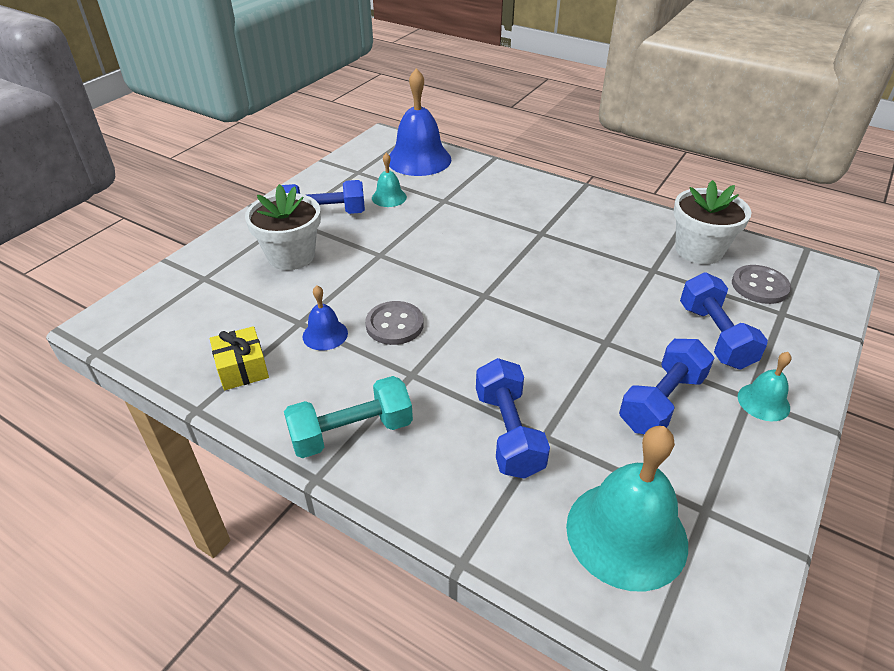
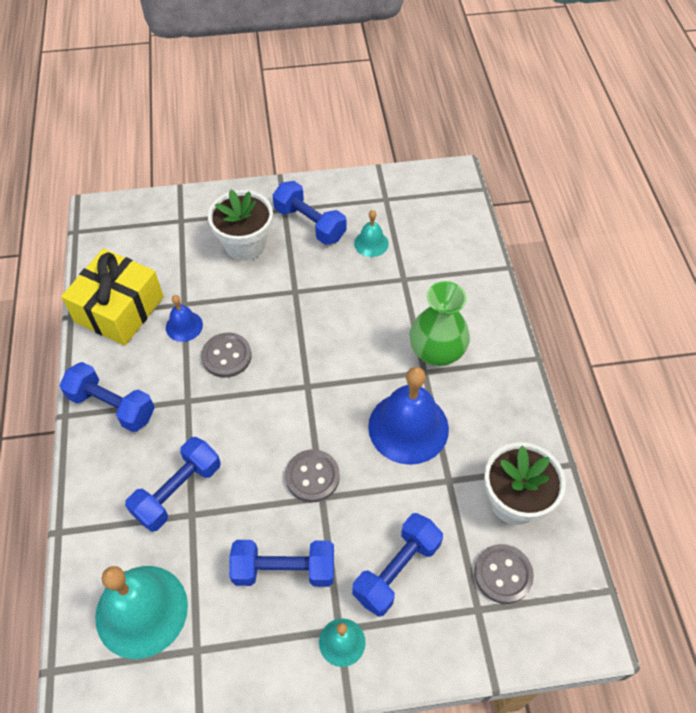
camera: 50 degrees right, 15 degrees up
yellow gift [210,326,269,390] -> yellow gift [61,249,164,346], size x1.84
turquoise dumbbell [284,376,413,458] -> blue dumbbell [59,362,155,432]
blue bell [389,68,451,176] -> blue bell moved to [368,367,449,465]
none -> grey button [285,449,340,502]
none -> green vase [409,281,470,366]

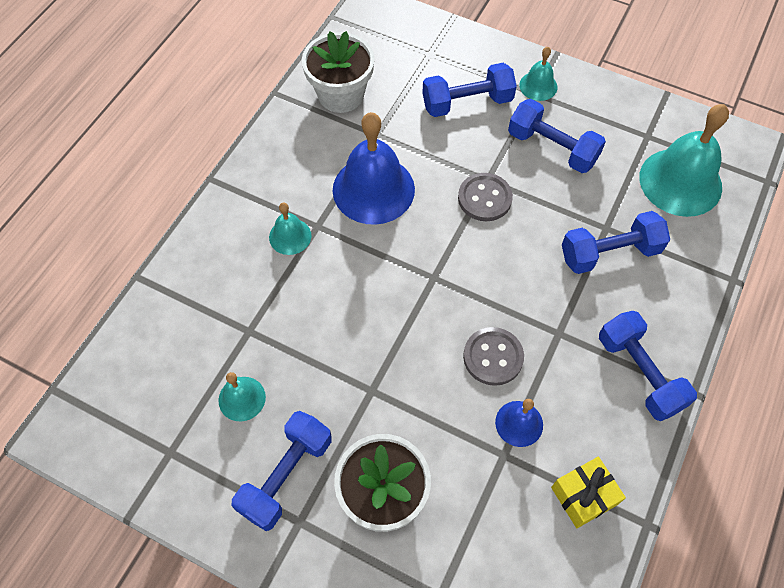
camera: 145 degrees left, 5 degrees up
yellow gift [61,249,164,346] -> yellow gift [551,457,626,528], size x0.54
blue dumbbell [273,181,346,245] -> blue dumbbell turned 45 degrees clockwise [232,411,332,531]
green vase [409,281,470,366] -> turquoise bell [269,203,311,255]
grey button [474,544,534,604] -> none

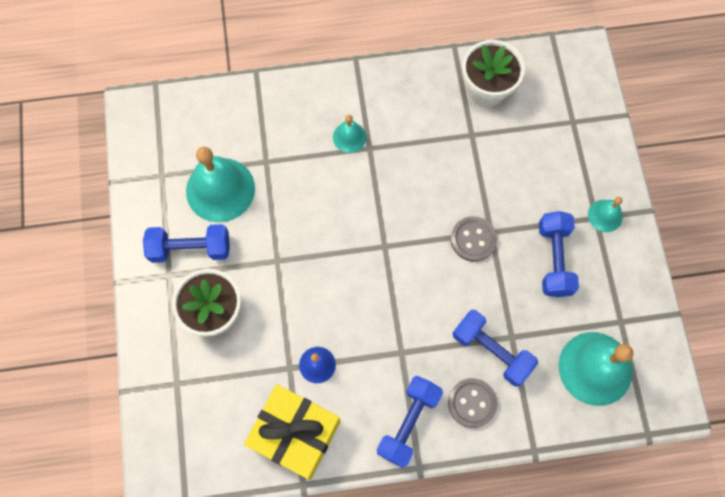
camera: 55 degrees right, 10 degrees up
turquoise bell [219,372,266,421] -> turquoise bell [186,147,255,222], size x2.01
blue bell [332,112,415,225] -> none
blue dumbbell [422,63,517,117] -> none
grey button [463,327,524,386] -> grey button moved to [448,378,498,428]
yellow gift [551,457,626,528] -> yellow gift [244,384,340,480], size x1.84

